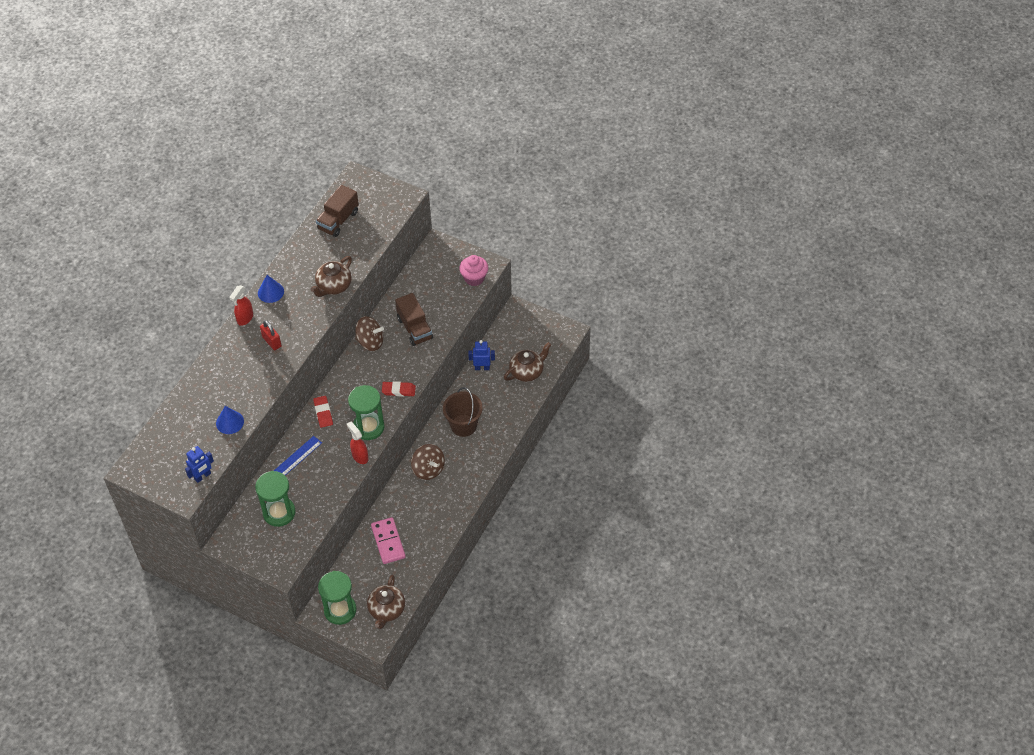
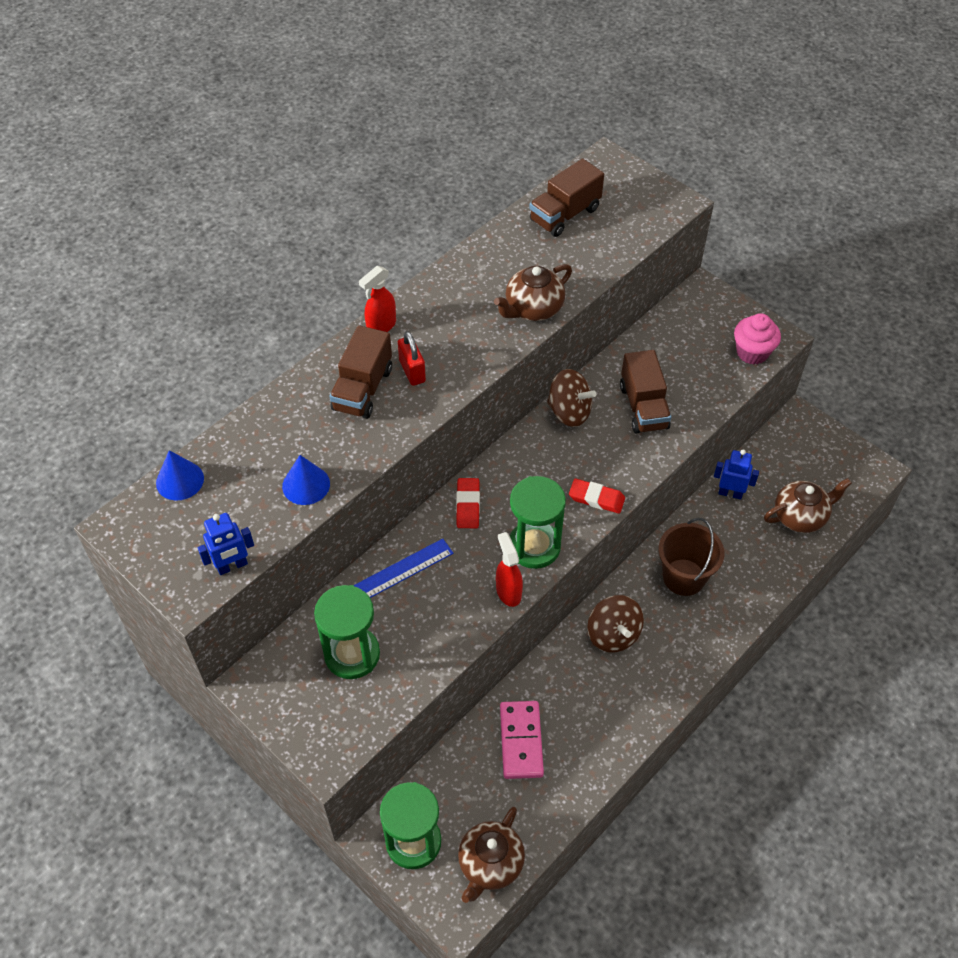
camera: 15 degrees right, 0 degrees up
blue cone [258,275,284,303] -> blue cone moved to [156,450,204,501]
none -> brown truck [329,325,392,419]

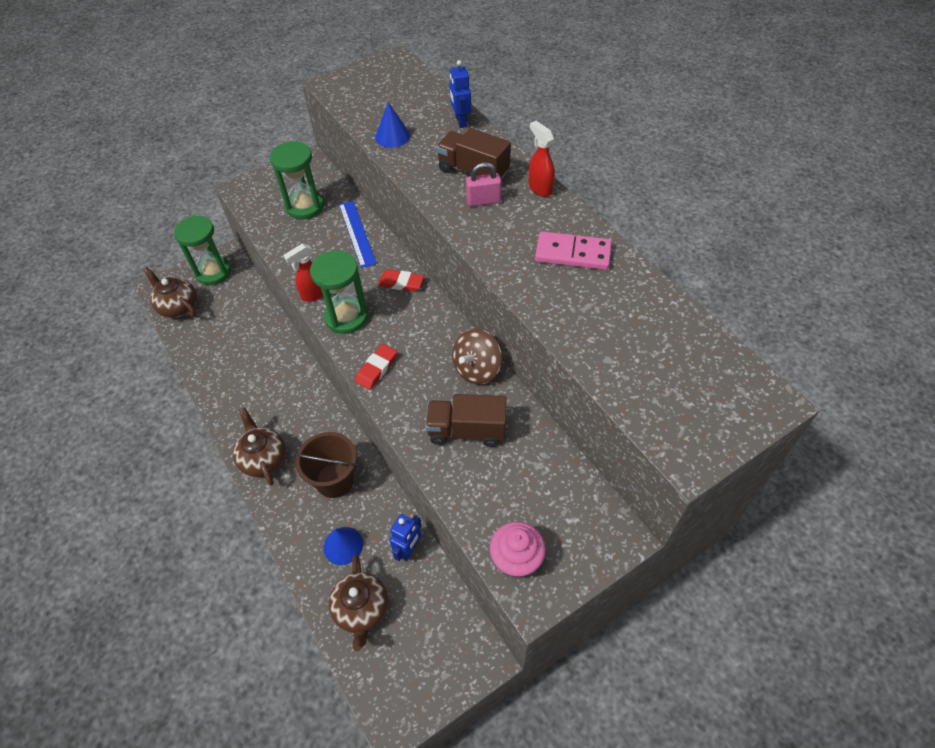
camera: 105 degrees right, 0 degrees up
blue cone [156,450,204,501] -> blue cone moved to [323,527,363,565]
blue robot [197,513,254,575] -> blue robot moved to [449,60,471,128]
red padlock [398,331,426,386] -> pink padlock [466,162,501,206]
brown teapot [494,264,572,321] -> brown teapot moved to [233,407,286,486]
red spray bottle [496,532,523,607] -> red spray bottle turned 150 degrees clockwise [283,244,323,302]
pink domino [500,701,544,779] -> pink domino moved to [535,231,612,270]
brown truck [529,158,604,237] -> none
brown spinning top [587,595,644,653] -> none

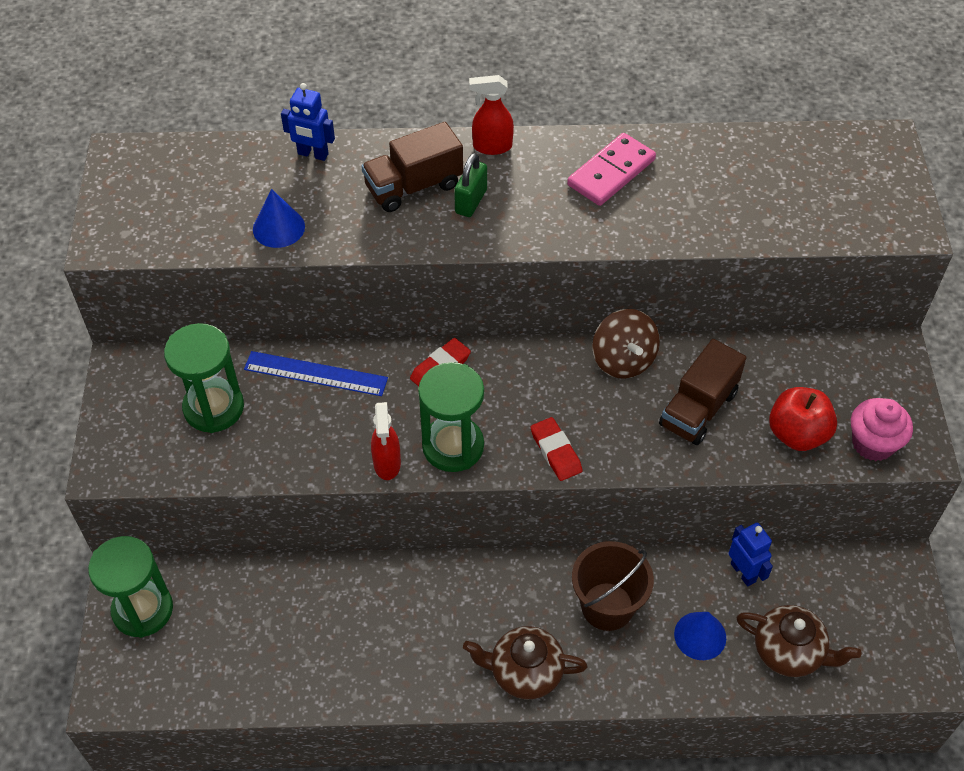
camera: 60 degrees left, 0 degrees up
brown teapot [143,267,197,318] -> none
pink padlock [466,162,501,206] -> green padlock [454,153,487,217]
none -> red apple [769,387,837,451]

